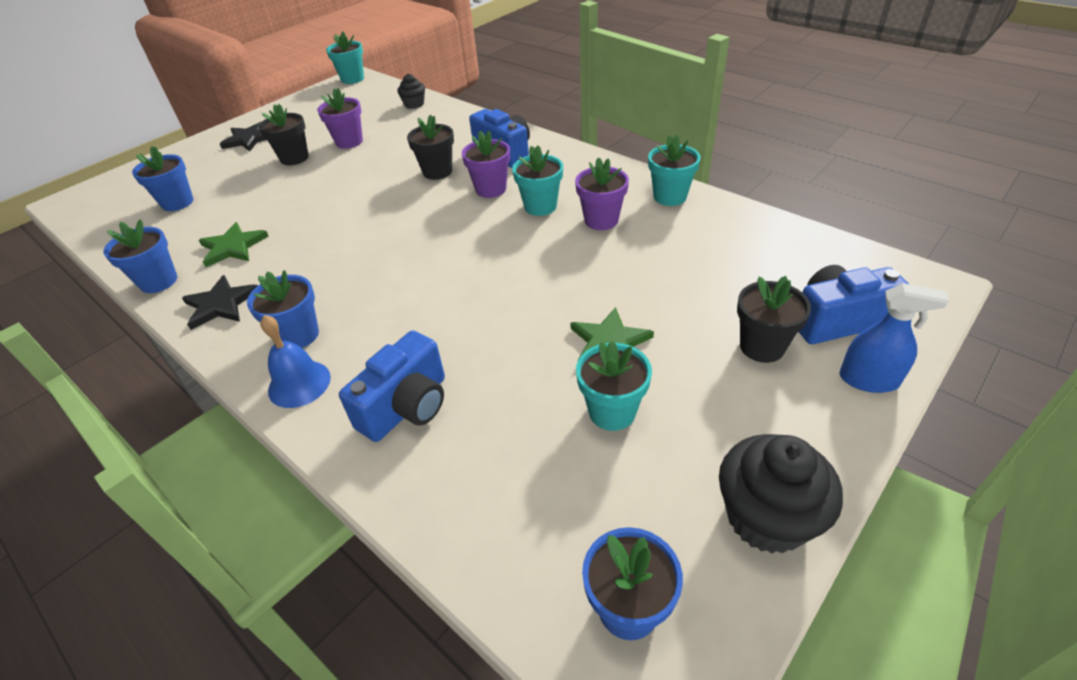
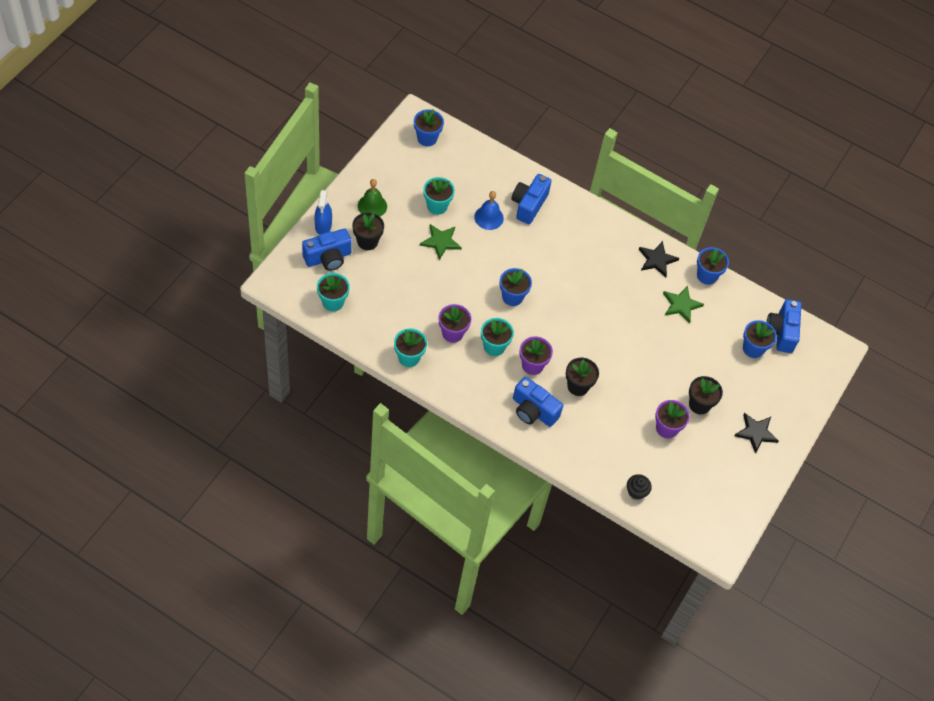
camera: 160 degrees right, 15 degrees up
blue flower pot [247,270,319,348] -> blue flower pot moved to [500,268,532,306]
blue bell [260,315,331,408] -> blue bell moved to [474,191,504,230]
turquoise flower pot [326,31,364,84] -> turquoise flower pot moved to [317,273,350,311]
black cupcake [719,434,843,554] -> none
blue spray bottle [839,283,949,393] -> blue spray bottle turned 90 degrees counterclockwise [314,190,332,235]
none -> green bell [358,179,387,217]
none -> blue camera [766,299,802,353]

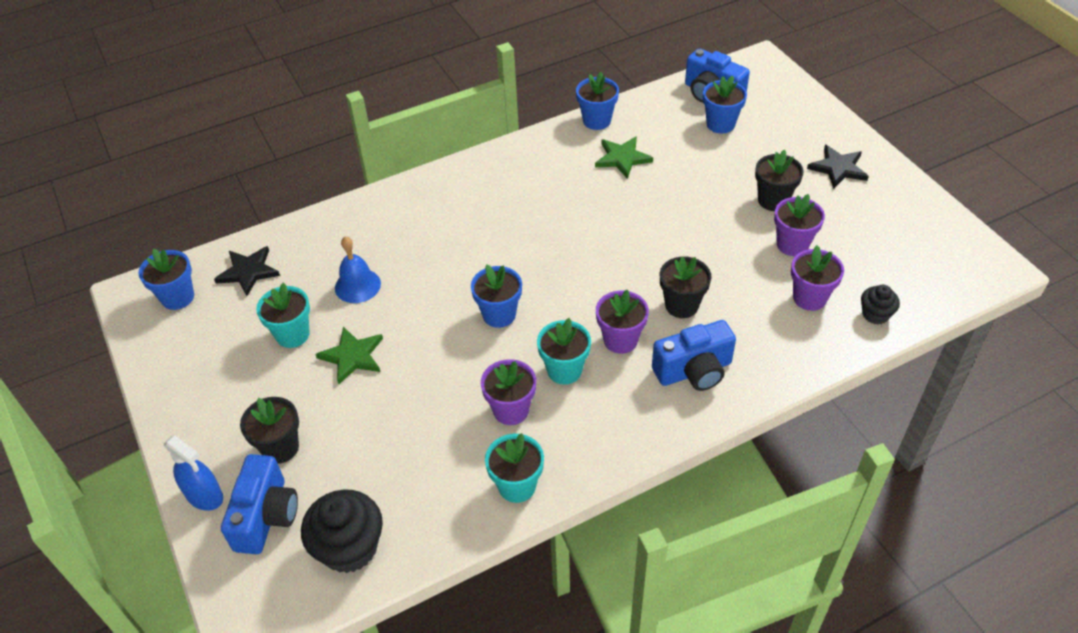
camera: 50 degrees left, 10 degrees down
turquoise flower pot [317,273,350,311] -> black cupcake [301,489,383,573]
green bell [358,179,387,217] -> none
blue camera [511,174,551,224] -> none
black star [639,241,679,277] -> black star moved to [214,246,280,296]
none -> purple flower pot [791,245,844,311]

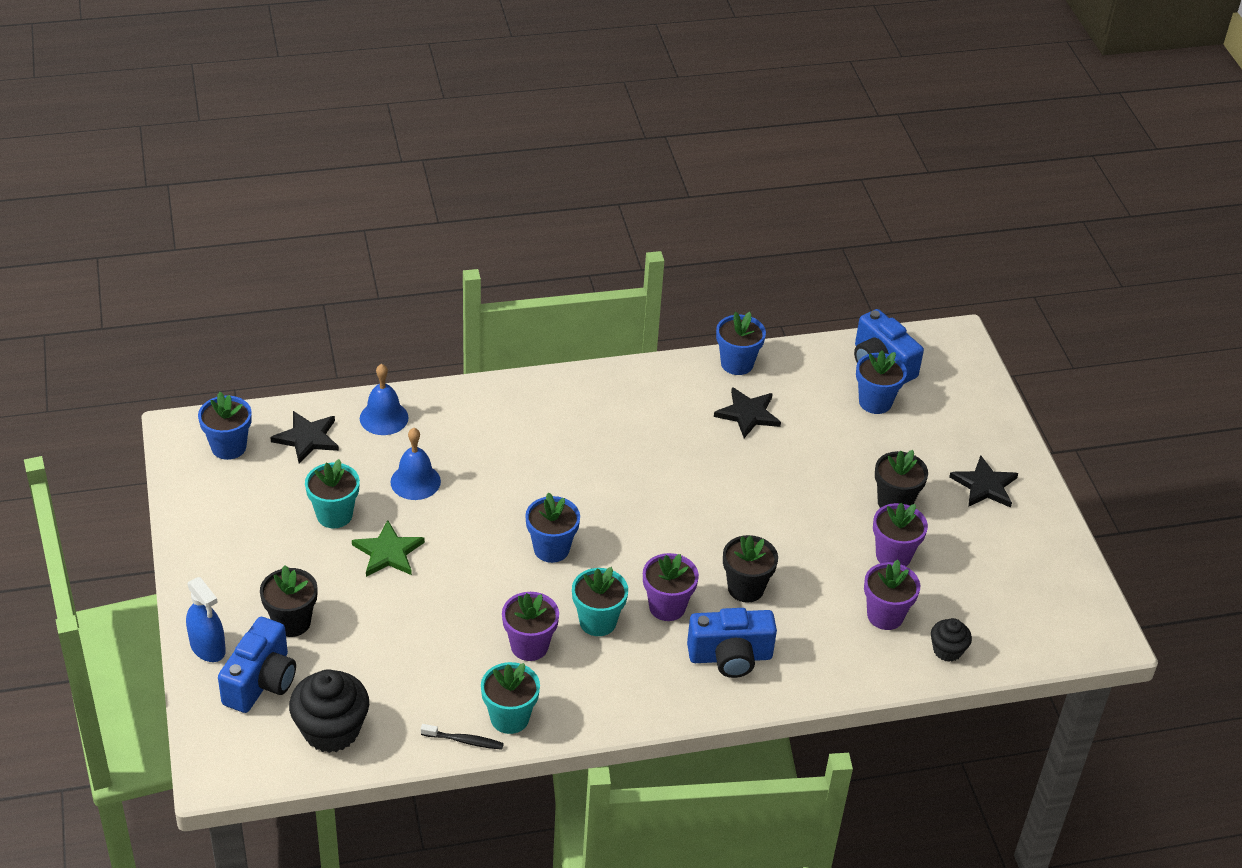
camera: 10 degrees right, 5 degrees down
green star [595,136,653,179] -> black star [714,387,781,438]
none -> blue bell [360,364,409,435]
none -> black toothbrush [421,724,504,750]

